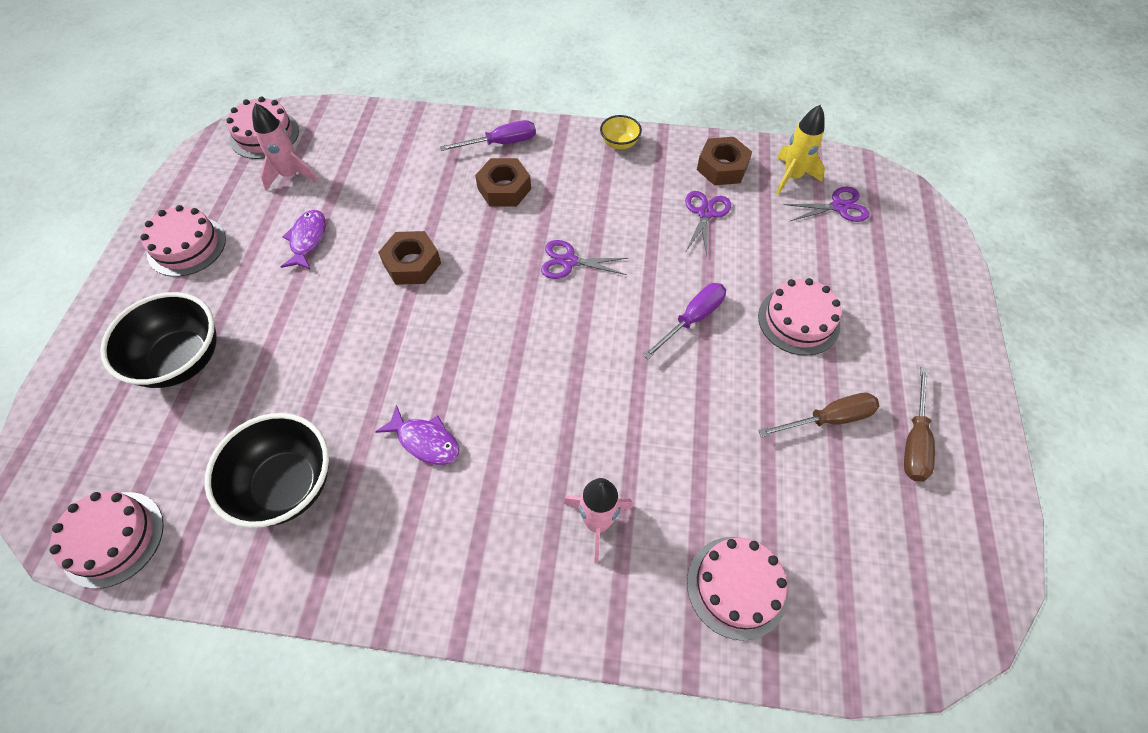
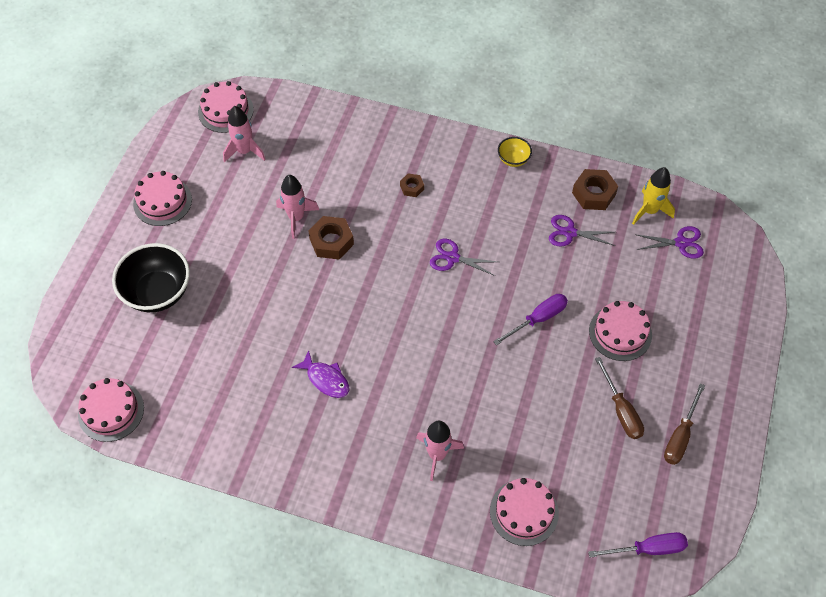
camera: 10 degrees right, 0 degrees up
black bowl [204,413,329,528] -> none
purple fish [281,210,326,270] -> none
purple screwdriver [439,120,536,151] -> purple screwdriver moved to [588,532,688,558]
brown nut [475,158,531,207] -> brown nut [400,173,424,197], size x0.56
purple scissors [685,191,731,255] -> purple scissors turned 105 degrees counterclockwise [549,215,615,246]
brown screwdriver [758,393,879,437] -> brown screwdriver turned 75 degrees clockwise [595,357,644,439]
none -> pink rocket [276,175,319,239]

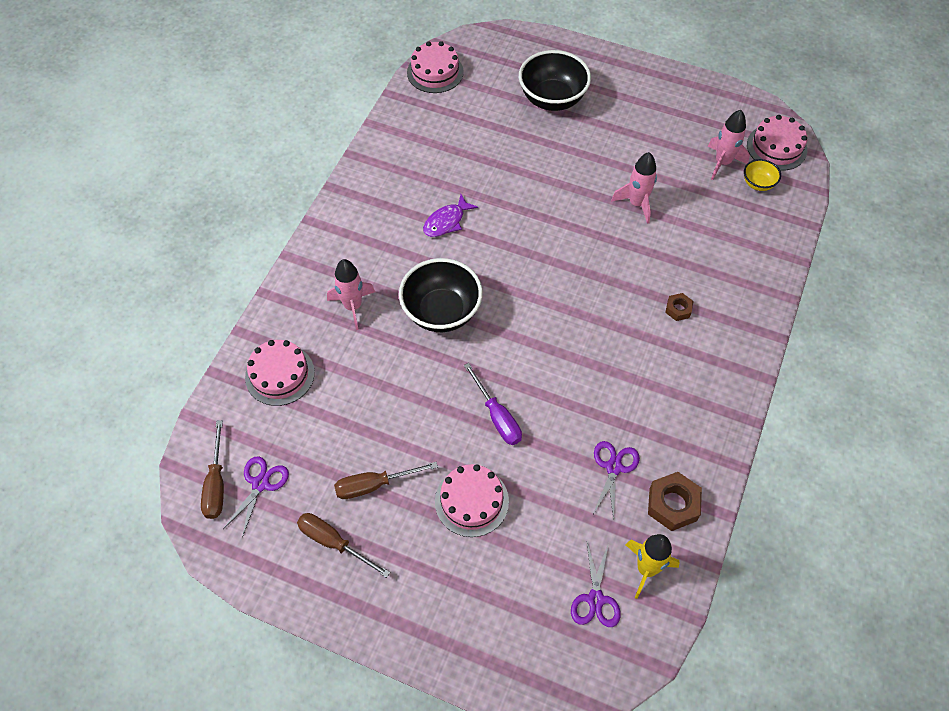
camera: 95 degrees right, 0 degrees up
pink cake [133,171,192,226] -> none
brown nut [308,216,354,260] -> none
purple scissors [430,239,497,276] -> purple scissors moved to [223,456,289,538]
yellow bowl [498,137,532,167] -> yellow bowl moved to [744,159,781,191]
purple screwdriver [588,532,688,558] -> brown screwdriver [201,420,224,519]
none -> black bowl [399,258,483,332]

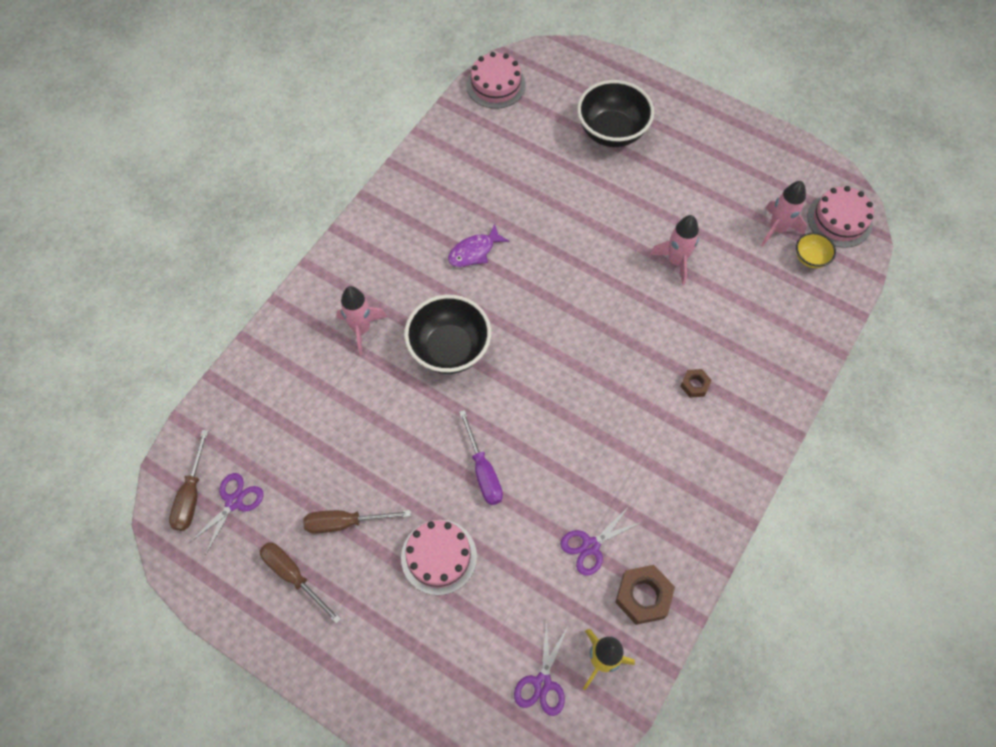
camera: 10 degrees right, 5 degrees up
pink cake [245,340,315,406] -> none
purple scissors [593,441,640,520] -> purple scissors turned 150 degrees counterclockwise [560,505,642,576]

